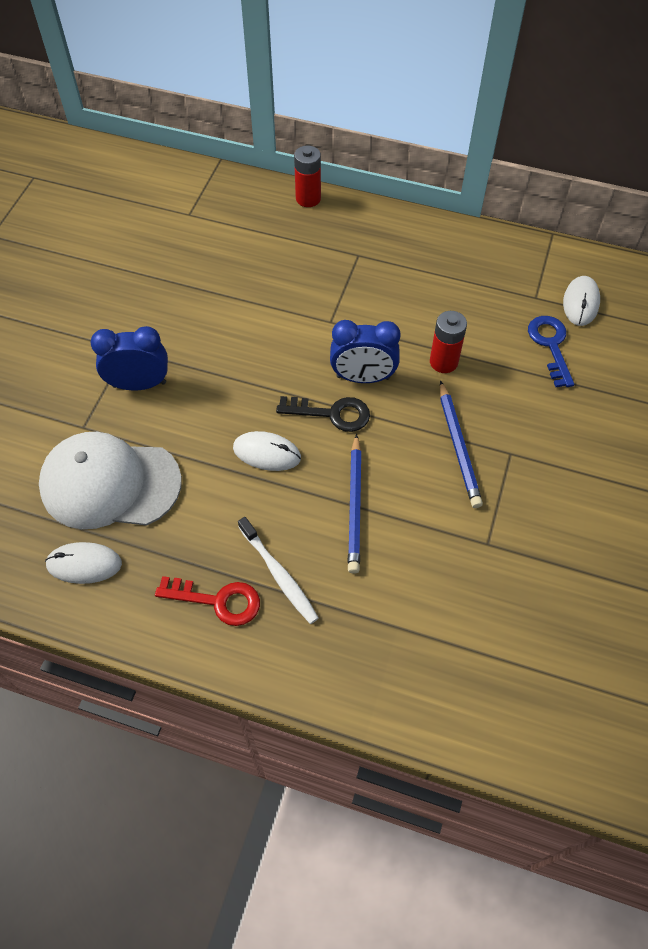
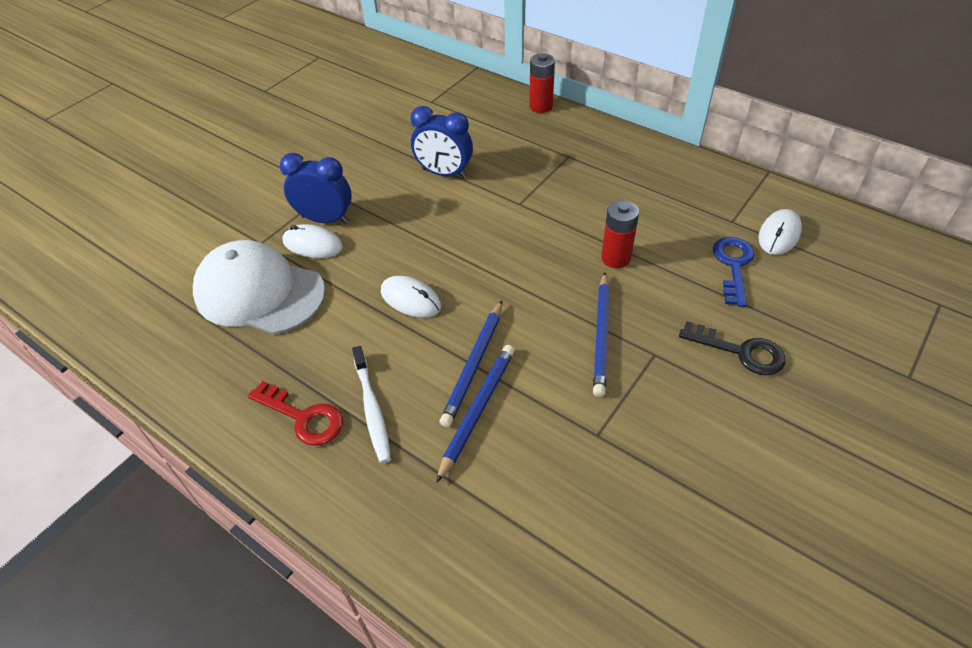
camera: 20 degrees right, 10 degrees down
white mouse [45,542,122,584] -> white mouse moved to [283,224,343,258]
black key [276,396,370,432] -> black key moved to [679,321,786,375]
blue clock [330,320,401,383] -> blue clock moved to [411,106,473,178]
none -> blue pencil [436,345,515,483]

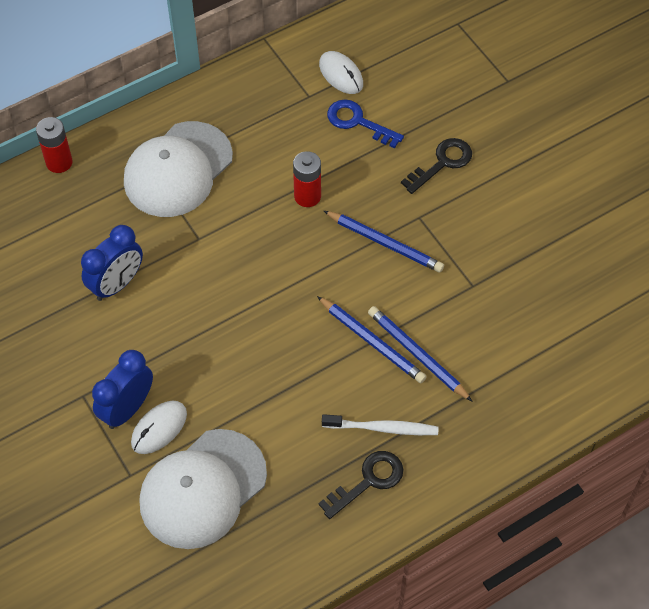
camera: 70 degrees left, 10 degrees up
red key [248,381,343,446] -> black key [318,451,404,519]
white mouse [381,276,441,318] -> none
none -> white cap [124,121,233,217]

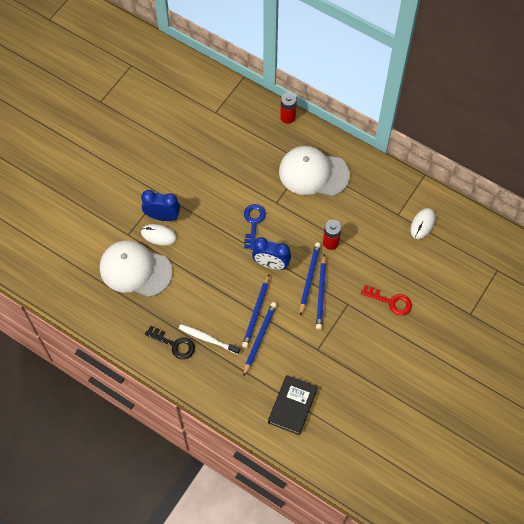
camera: 65 degrees right, 5 degrees up
blue clock [81,225,143,301] -> blue clock moved to [252,237,291,270]
white toothbrush [322,414,439,435] -> white toothbrush turned 135 degrees clockwise [179,324,240,354]
blue key [327,99,404,148] -> blue key moved to [244,204,266,250]
black key [401,138,472,194] -> red key [361,285,412,315]
none -> black book [268,375,318,435]
none -> blue pencil [300,242,321,316]

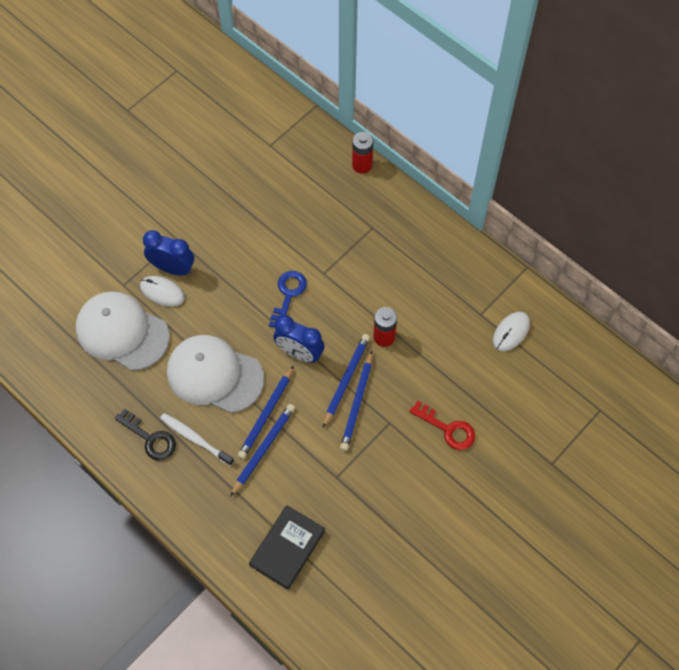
camera: 10 degrees right, 0 degrees up
white cap [279,146,350,196] -> white cap moved to [167,335,264,413]

